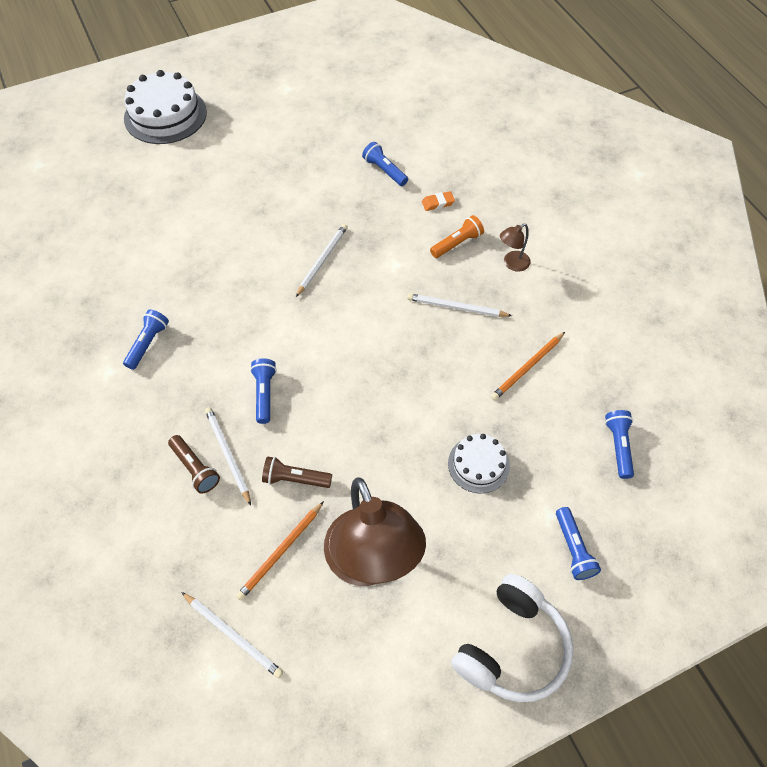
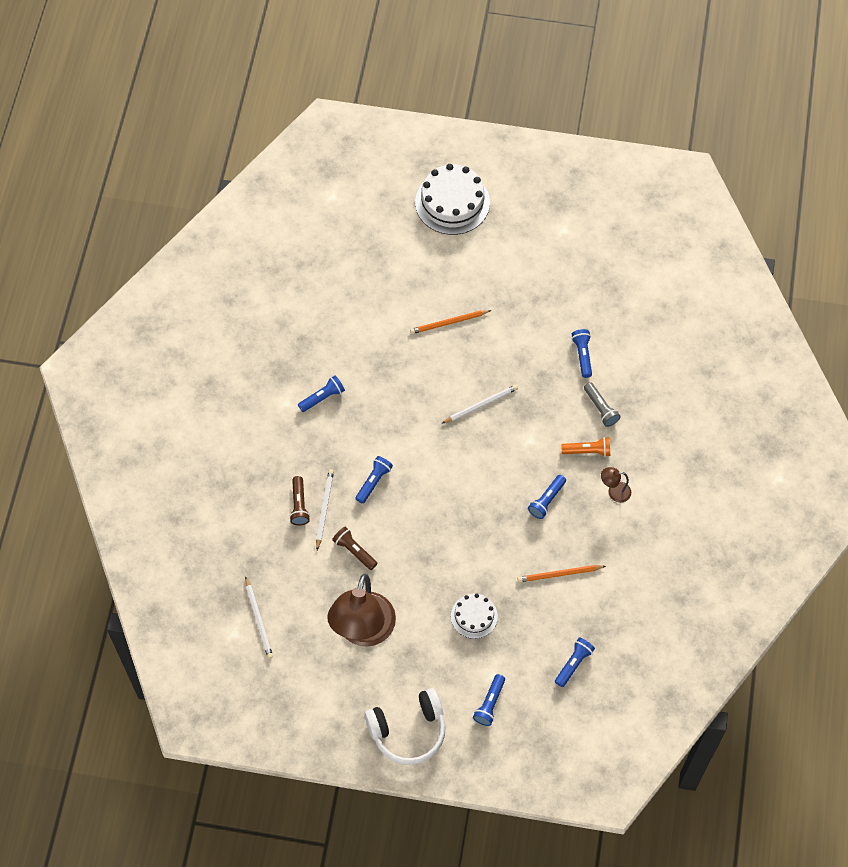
camera: 35 degrees right, 5 degrees up
orange pencil [236,501,324,601] -> orange pencil moved to [410,310,491,334]
white pencil [407,293,512,317] -> blue flashlight [528,475,566,519]
orange eraser [422,191,455,211] -> grey flashlight [584,382,620,427]

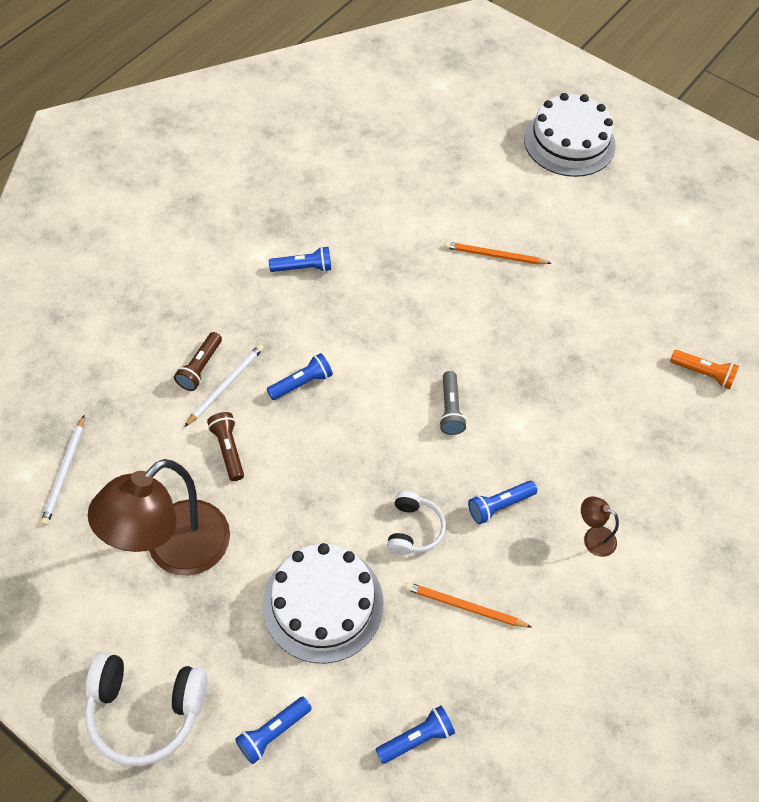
camera: 25 degrees right, 5 degrees down
white pencil [442,385,518,423] -> none
white cake [451,593,498,639] -> white cake [263,543,383,663], size x1.77
orange flashlight [561,437,610,457] -> orange flashlight moved to [670,350,739,389]
blue flashlight [571,329,592,378] -> none
grey flashlight [584,382,620,427] -> grey flashlight moved to [439,371,467,435]
none -> white headphones [387,491,446,555]

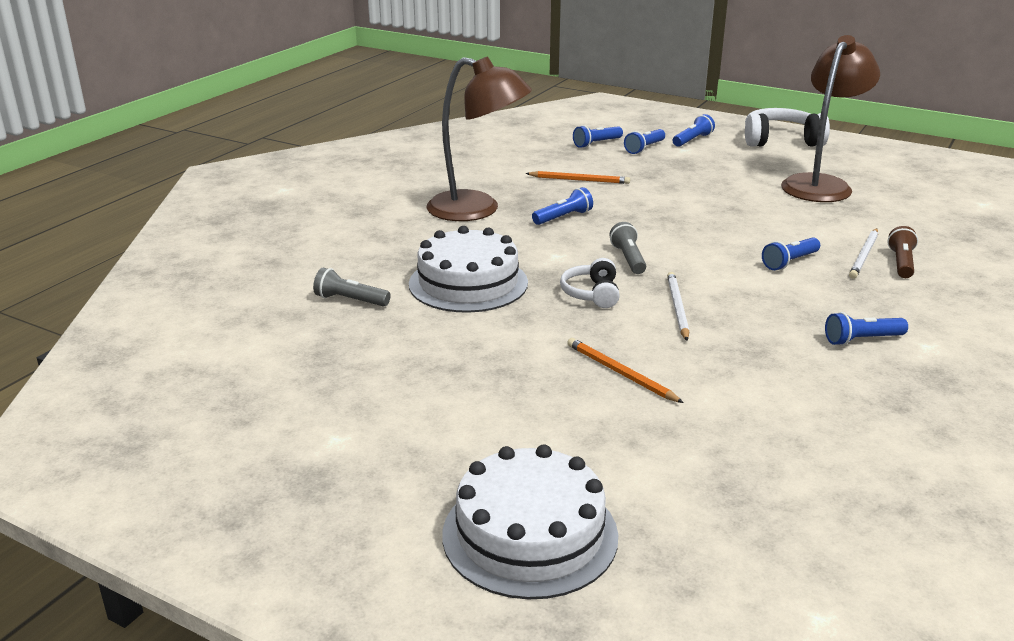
camera: 175 degrees right, 30 degrees down
white pencil [41,415,84,526] -> white pencil moved to [667,272,689,341]
brown flashlight [207,412,244,481] -> none
white cake [263,543,383,663] -> white cake moved to [409,226,528,313]
white headphones [387,491,446,555] -> white headphones moved to [560,258,620,308]
orange pencil [444,242,551,265] -> orange pencil turned 135 degrees counterclockwise [567,338,684,403]
brown lamp [581,496,619,557] -> brown lamp [426,56,532,221], size x2.46
orange flashlight [670,350,739,389] -> grey flashlight [313,268,391,307]
none -> blue flashlight [624,129,665,154]

